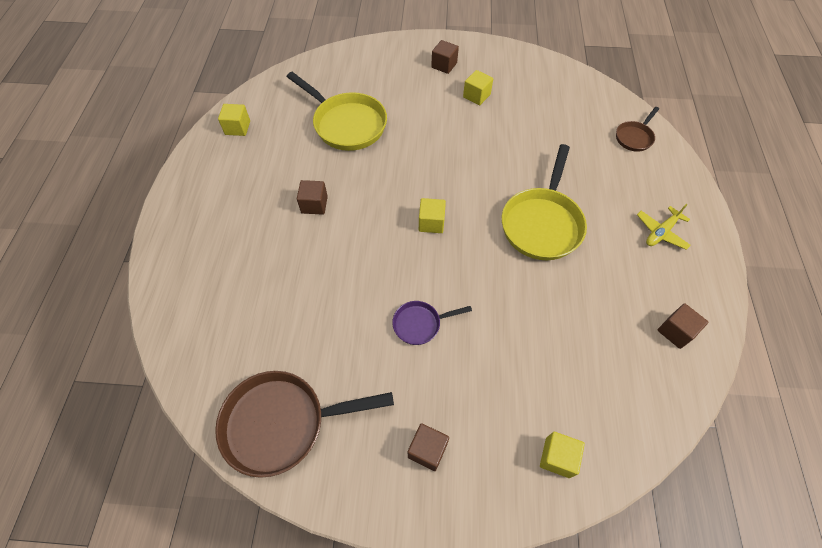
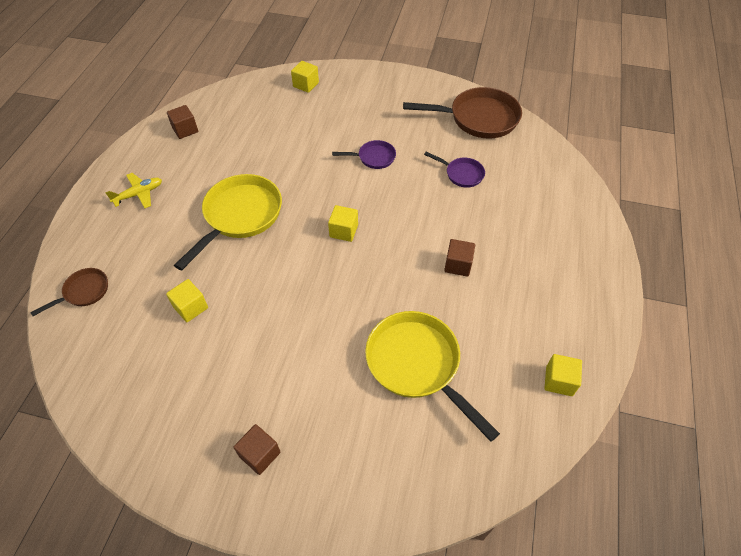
camera: 170 degrees left, 5 degrees down
brown cube [408,423,449,471] -> none
yellow cube [463,70,493,105] -> yellow cube moved to [166,279,208,322]
none -> purple pan [424,151,485,188]

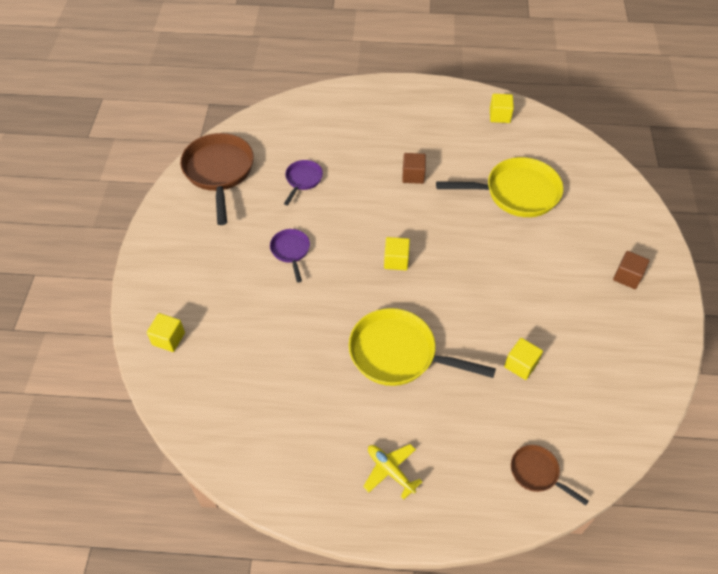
camera: 100 degrees left, 0 degrees up
brown cube [167,105,198,139] -> none
yellow pan [365,311,500,442] -> yellow pan turned 135 degrees counterclockwise [436,157,563,217]

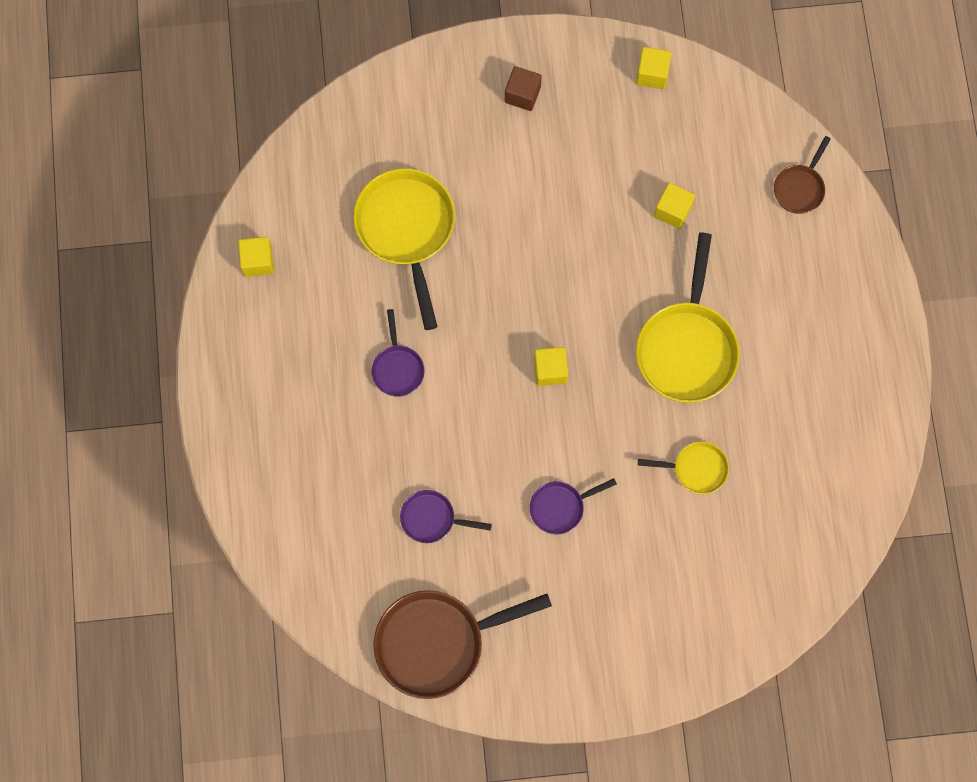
camera: 100 degrees left, 20 degrees up
yellow cube [147,313,185,352] -> yellow cube moved to [636,47,672,89]
yellow plane [363,444,422,500] -> none
brown cube [402,153,426,184] -> purple pan [372,309,425,397]
none -> yellow pan [638,442,729,494]

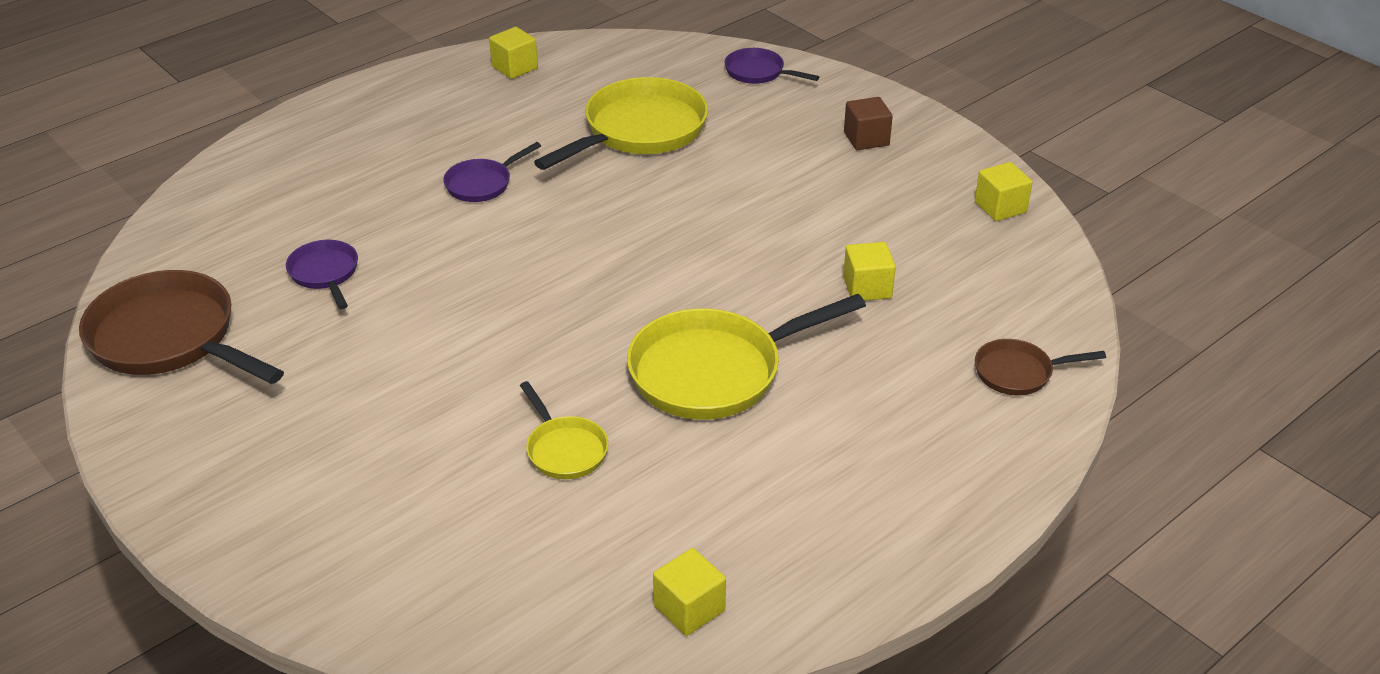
camera: 55 degrees right, 35 degrees down
purple pan [530,478,617,535] -> purple pan moved to [724,48,819,84]
yellow cube [534,347,568,386] -> yellow cube moved to [653,548,726,636]

